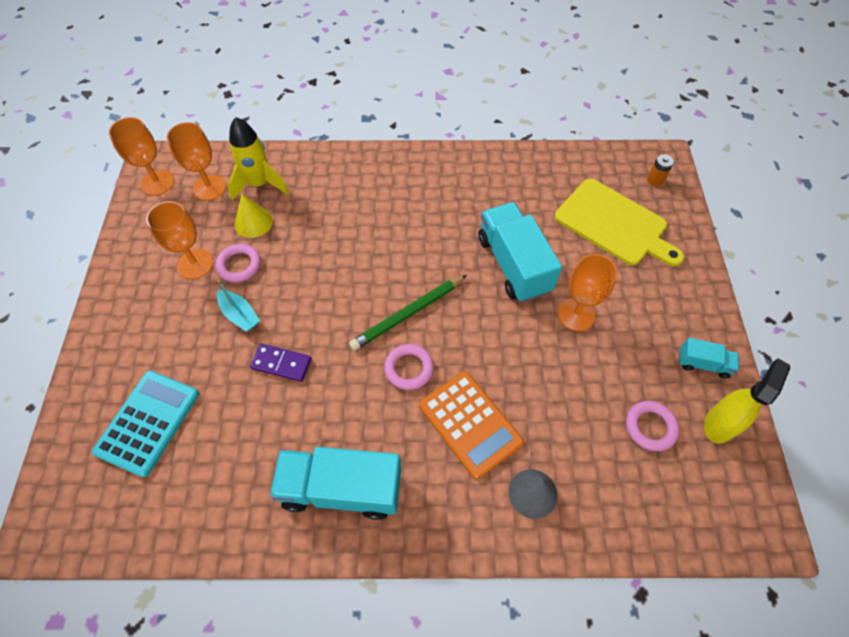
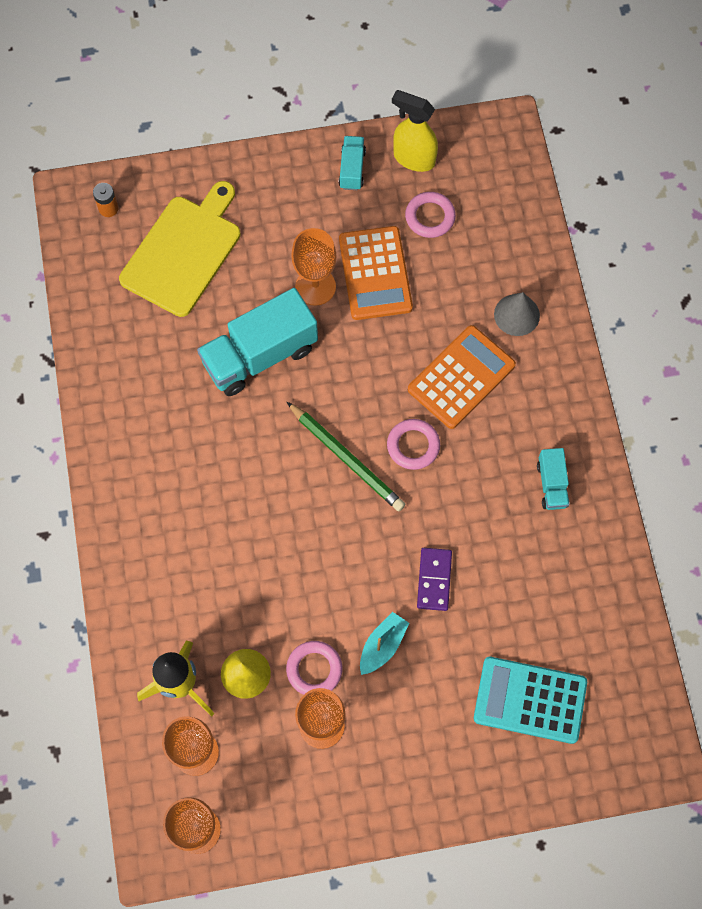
camera: 100 degrees left, 10 degrees up
turquoise truck [270,447,402,520] -> turquoise truck [537,448,569,510], size x0.49
none -> orange calculator [339,226,413,320]

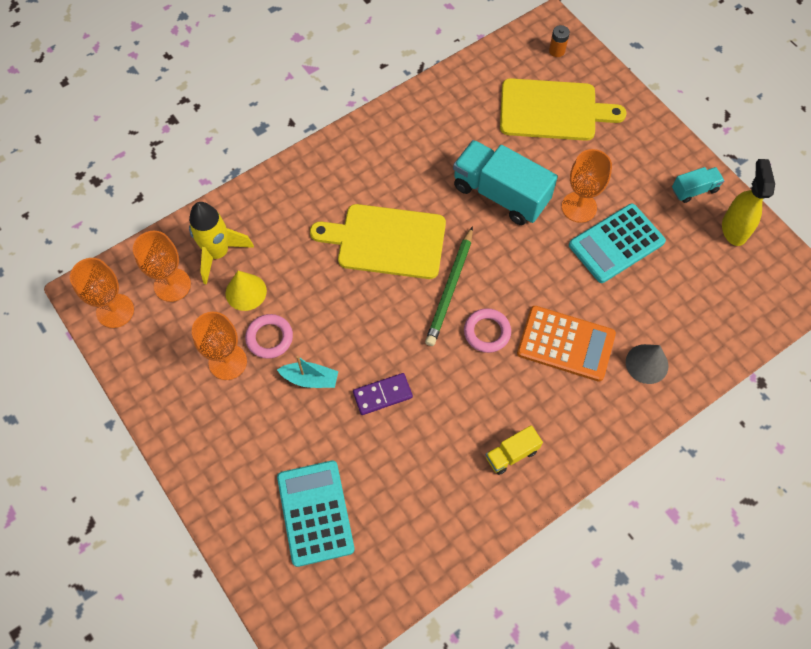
camera: 65 degrees right, 5 degrees down
orange calculator [339,226,413,320] -> turquoise calculator [569,204,666,283]
pink ring [405,192,456,238] -> none
turquoise truck [537,448,569,510] -> yellow truck [486,425,543,475]
none -> yellow cutting board [310,204,446,279]

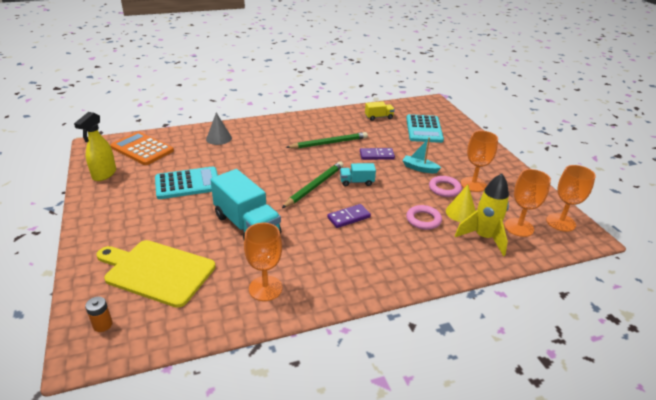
camera: 165 degrees left, 30 degrees down
yellow cutting board [310,204,446,279] -> purple domino [327,204,371,228]
pink ring [464,308,511,353] -> pink ring moved to [406,205,442,230]
yellow truck [486,425,543,475] -> yellow truck moved to [365,101,395,121]
orange calculator [517,306,616,382] -> orange calculator moved to [110,132,174,165]
orange goblet [562,149,612,223] -> orange goblet moved to [244,223,282,301]
turquoise truck [672,167,725,203] -> turquoise truck moved to [340,163,376,186]
none -> green pencil [286,132,368,149]

